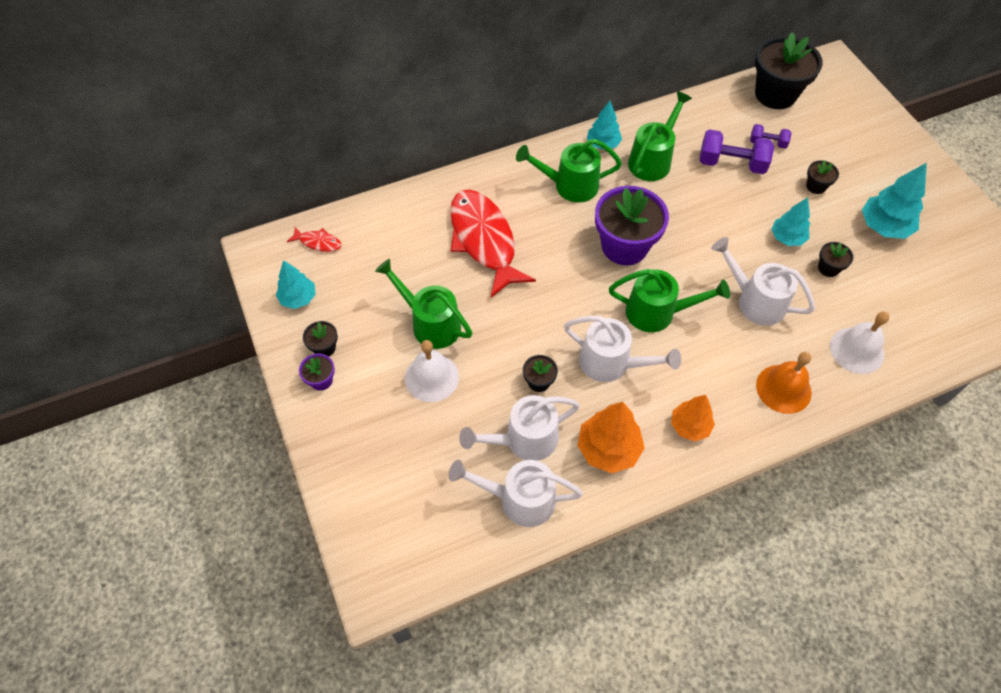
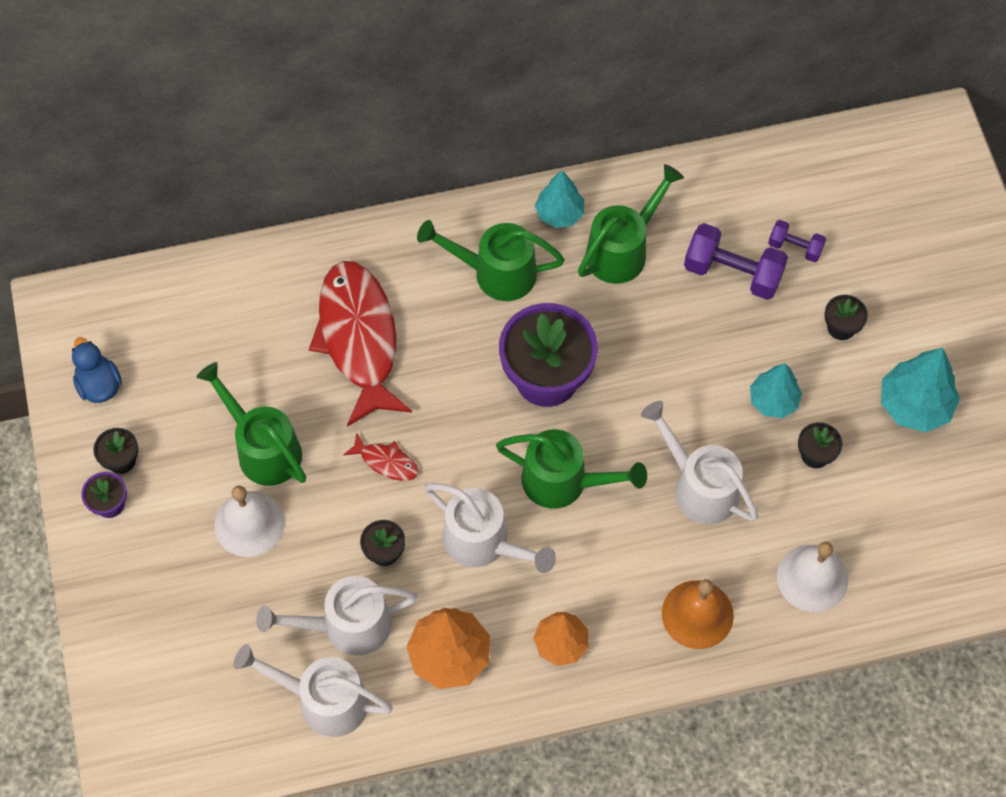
camera: 10 degrees right, 5 degrees up
turquoise tree [276,260,316,309] -> blue duck [72,337,122,403]
red fish [287,227,342,252] -> red fish moved to [343,433,418,481]
black flower pot [755,32,823,109] -> none

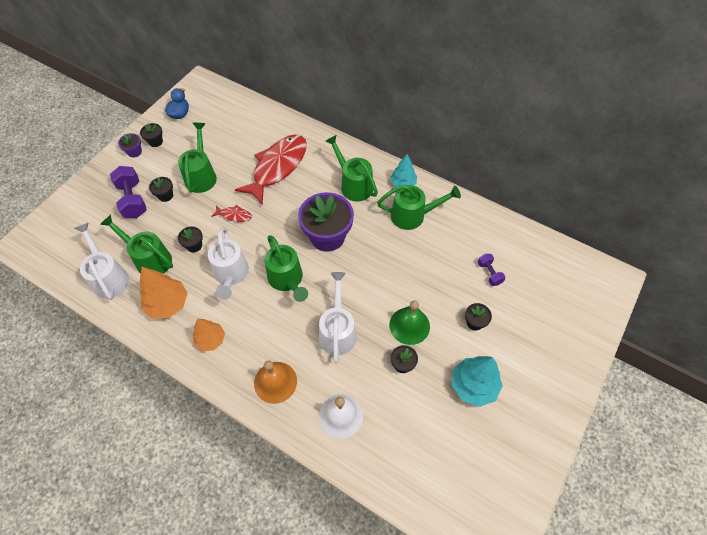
camera: 45 degrees right, 5 degrees down
white bell [214,485,285,557] -> black flower pot [149,177,173,202]
white watering can [256,576,418,656] -> green watering can [100,214,173,274]
red fish [343,433,418,481] -> red fish turned 60 degrees counterclockwise [211,205,252,222]
purple dumbbell [684,223,788,300] -> purple dumbbell moved to [110,166,147,218]
turquoise tree [750,363,802,418] -> green bell [389,301,430,345]

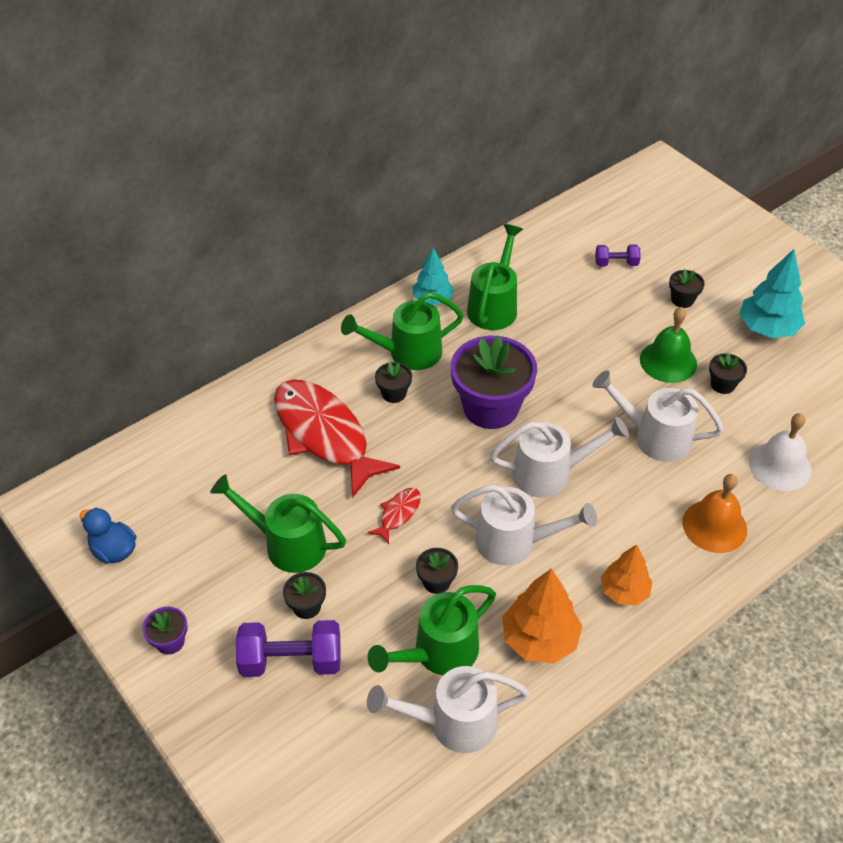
camera: 70 degrees left, 10 degrees down
black flower pot [140,123,163,147] -> black flower pot moved to [375,362,412,403]
green watering can [265,235,308,302] -> white watering can [490,417,629,498]

